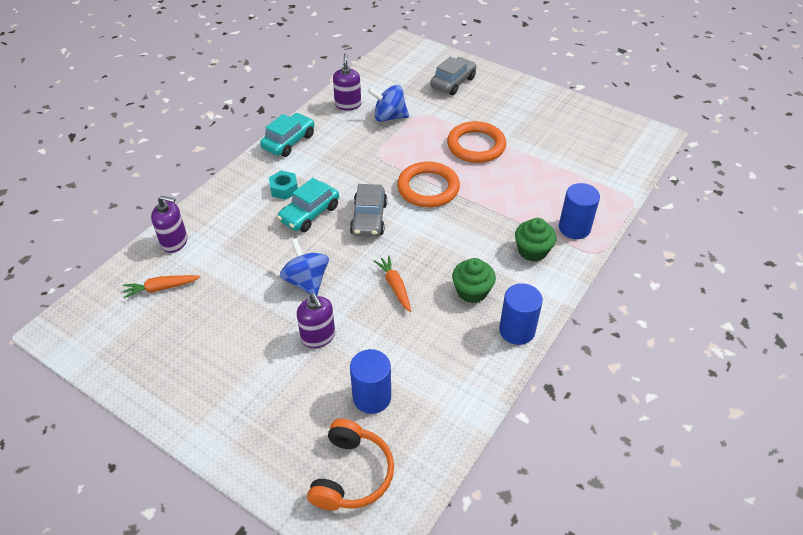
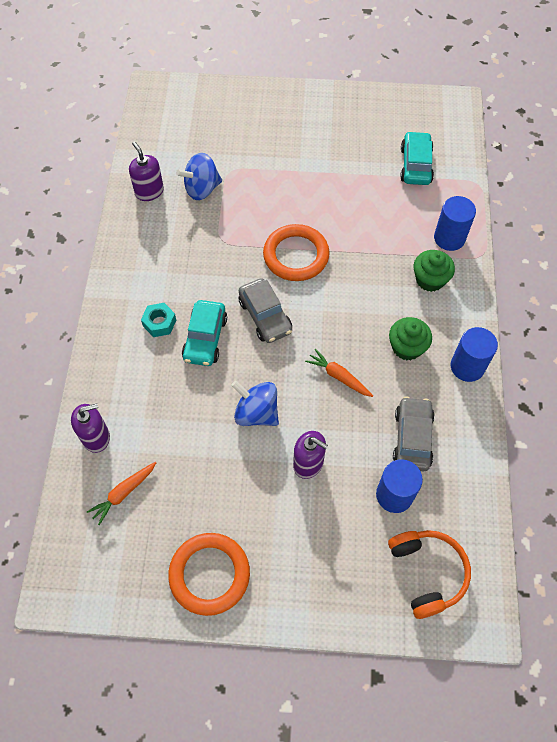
camera: 30 degrees left, 15 degrees up
turquoise car [260,113,314,157] -> turquoise car moved to [400,131,434,185]
grey car [430,56,477,95] -> grey car moved to [393,396,435,471]
orange ring [447,121,506,163] -> orange ring moved to [168,533,250,616]

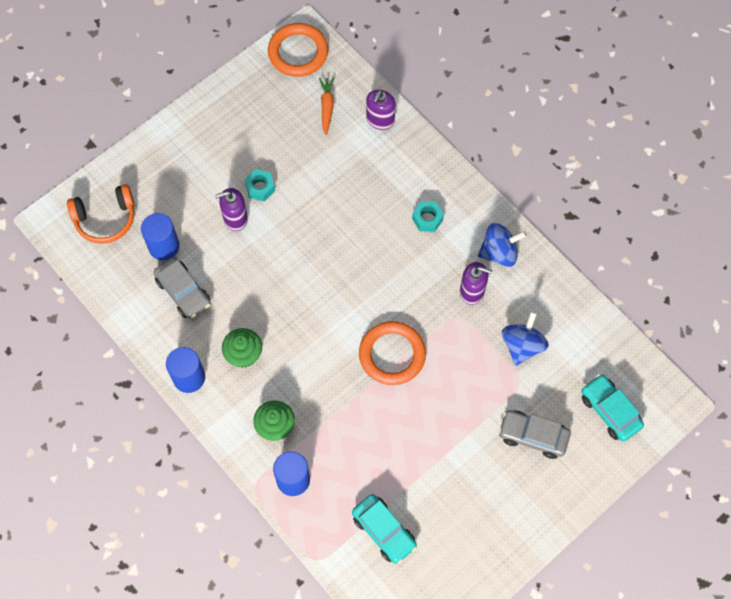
camera: 135 degrees right, 5 degrees up
purple soap dispenser [129,141,164,201] -> purple soap dispenser moved to [460,262,493,305]
orange ring [168,533,250,616] -> orange ring moved to [268,23,328,77]
turquoise car [182,300,227,366] -> turquoise car moved to [581,374,644,442]
blue spinning top [231,381,279,426] -> blue spinning top moved to [478,223,527,267]
grey car [239,278,292,343] -> grey car moved to [498,410,571,459]
orange carrot [305,349,373,397] -> none
orange headphones [388,530,471,619] -> orange headphones turned 45 degrees counterclockwise [67,184,135,244]
none -> turquoise nut [244,169,275,201]

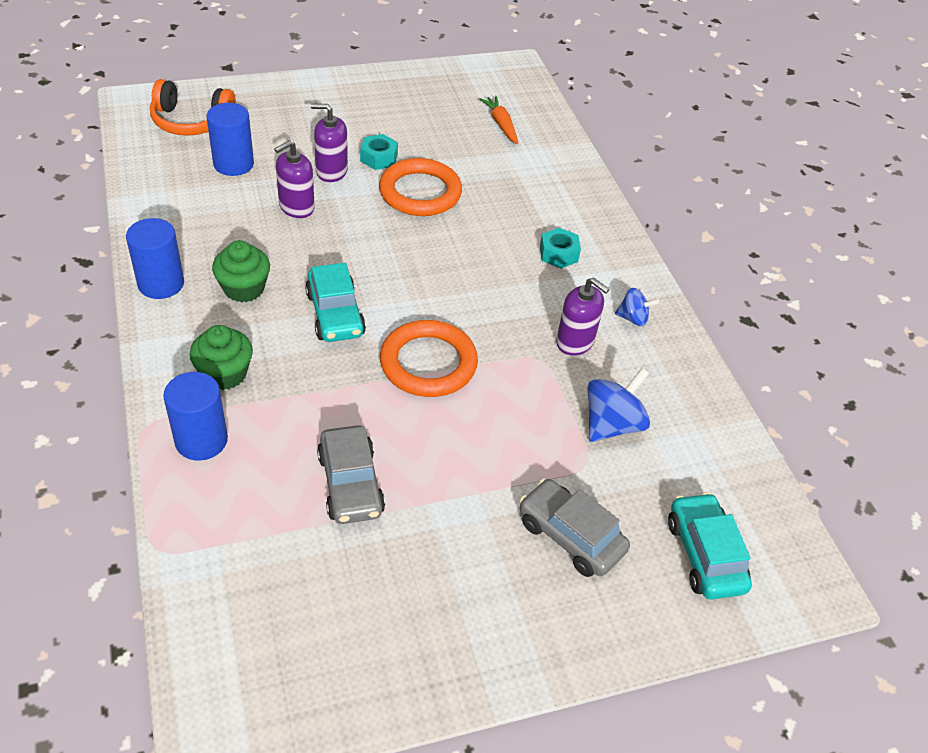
camera: 20 degrees right, 20 degrees down
grey car [153,257,211,319] -> grey car moved to [317,425,385,524]
orange ring [268,23,328,77] -> orange ring moved to [379,158,462,216]
orange carrot [319,77,334,135] -> orange carrot turned 45 degrees counterclockwise [479,96,519,144]
turquoise car [352,494,417,564] -> turquoise car moved to [305,263,366,342]
purple soap dispenser [366,90,395,130] -> purple soap dispenser moved to [274,140,315,218]
blue spinning top [478,223,527,267] -> blue spinning top [615,288,660,326], size x0.59

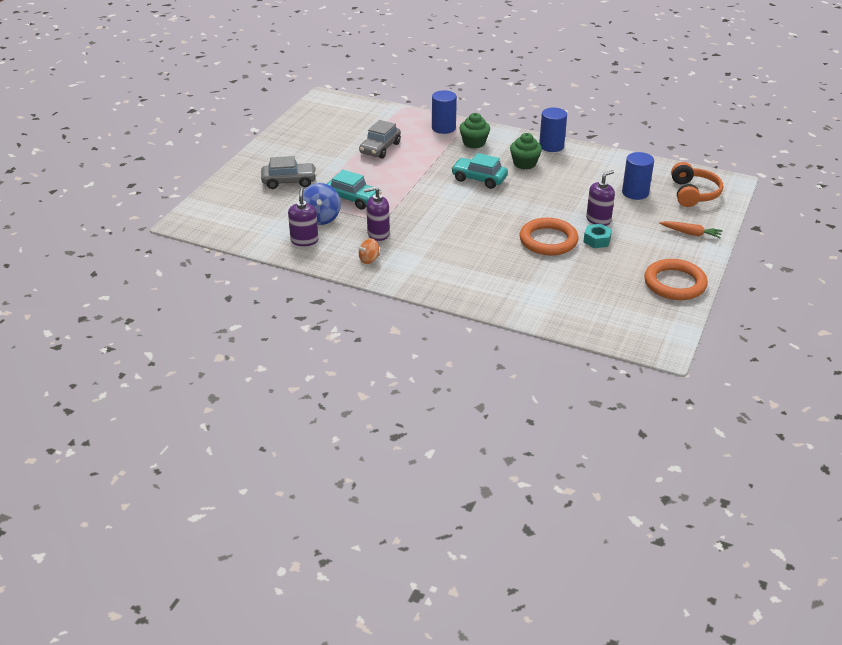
camera: 135 degrees right, 10 degrees down
orange headphones [150,79,236,136] -> orange headphones turned 135 degrees clockwise [671,162,723,207]
purple soap dispenser [274,140,315,218] -> purple soap dispenser moved to [288,188,318,246]
grey car [317,425,385,524] -> grey car turned 90 degrees counterclockwise [359,120,401,158]
orange ring [380,320,478,397] -> orange ring moved to [644,259,708,300]
orange carrot [479,96,519,144] -> orange carrot moved to [659,221,723,239]
turquoise nut [540,228,581,269] -> none
blue spinning top [615,288,660,326] -> orange spinning top [357,238,380,264]
turquoise car [668,492,752,599] -> turquoise car moved to [327,170,382,210]

